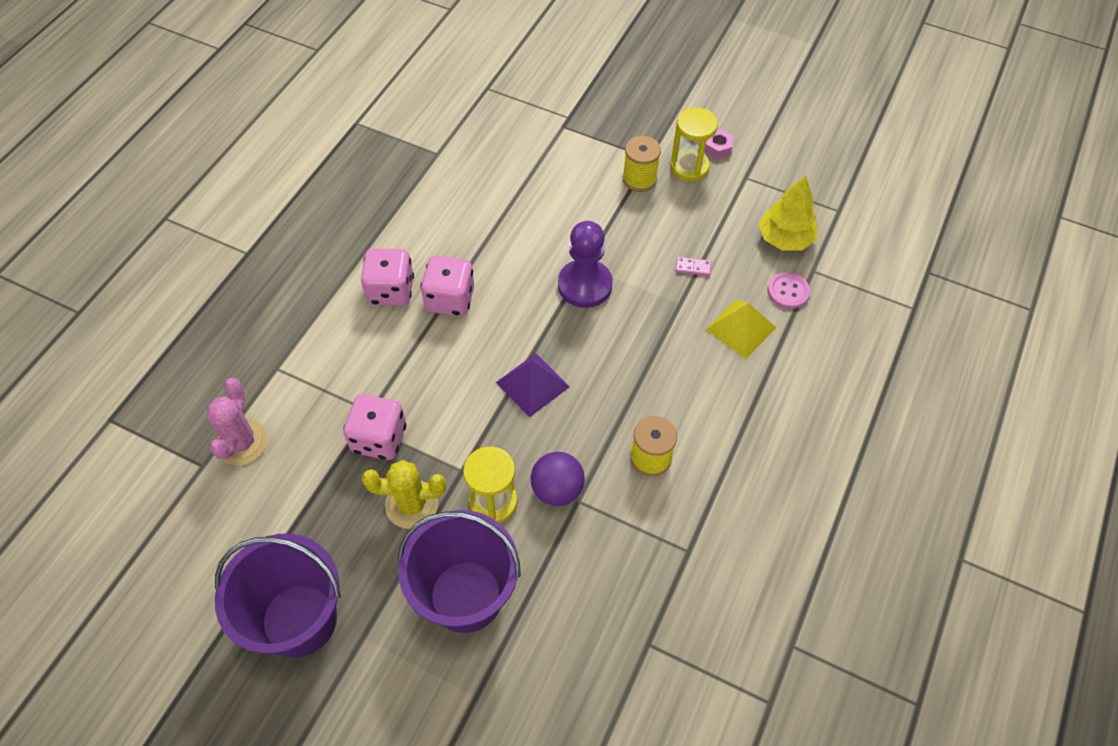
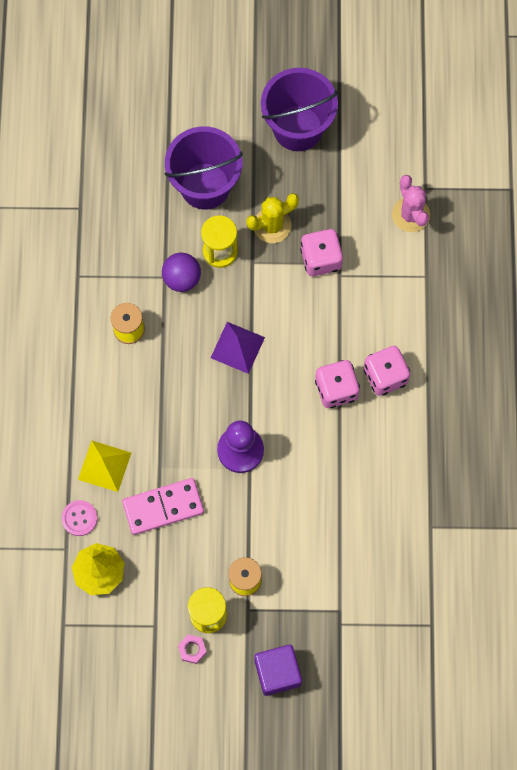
camera: 155 degrees right, 15 degrees up
pink domino [675,257,711,276] -> pink domino [122,478,204,535], size x2.49
none -> purple cube [254,645,302,696]

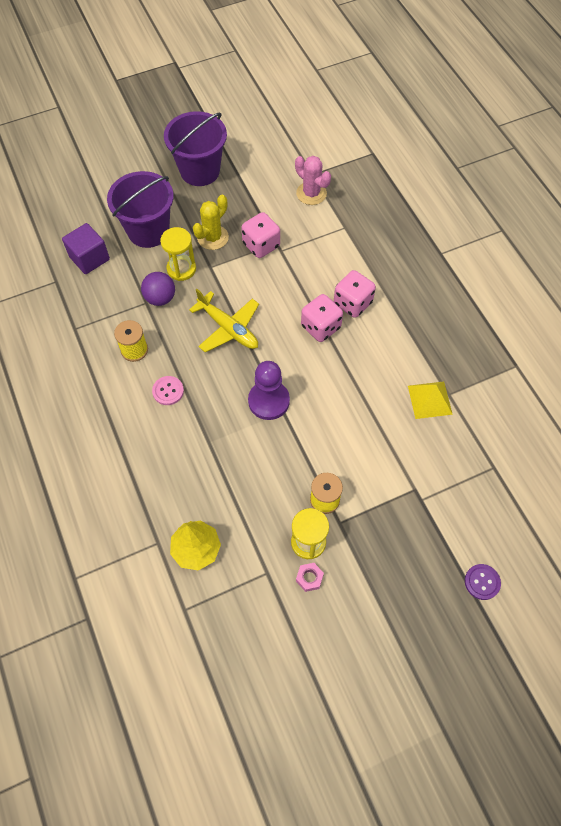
camera: 25 degrees left, 10 degrees down
pink button [61,500,98,536] -> pink button moved to [152,376,184,405]
yellow pyramid [78,441,131,492] -> yellow pyramid moved to [408,382,453,419]
pink domino [122,478,204,535] -> none
purple pyramid [211,322,265,374] -> yellow plane [189,289,259,353]
purple cube [254,645,302,696] -> purple cube moved to [62,223,110,274]
none -> purple button [465,564,501,600]

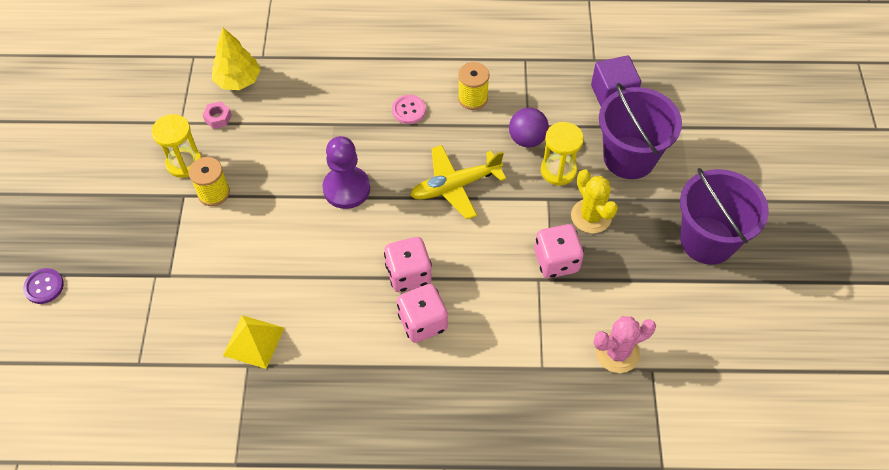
camera: 115 degrees right, 5 degrees down
pink nut [296,563,324,592] -> pink nut moved to [203,101,232,129]

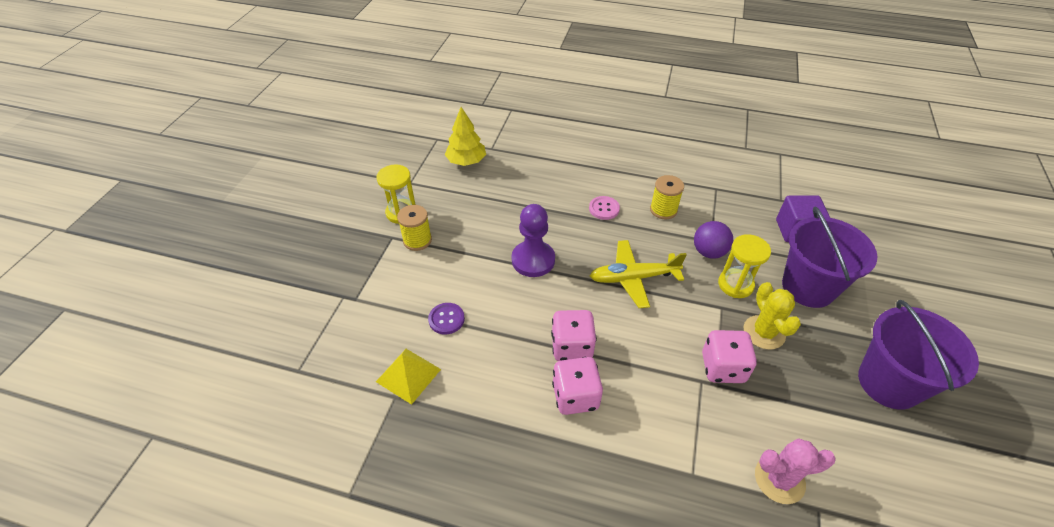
camera: 15 degrees right, 10 degrees down
purple button [23,268,64,304] -> purple button moved to [428,303,465,335]
pink nut [203,101,232,129] -> none

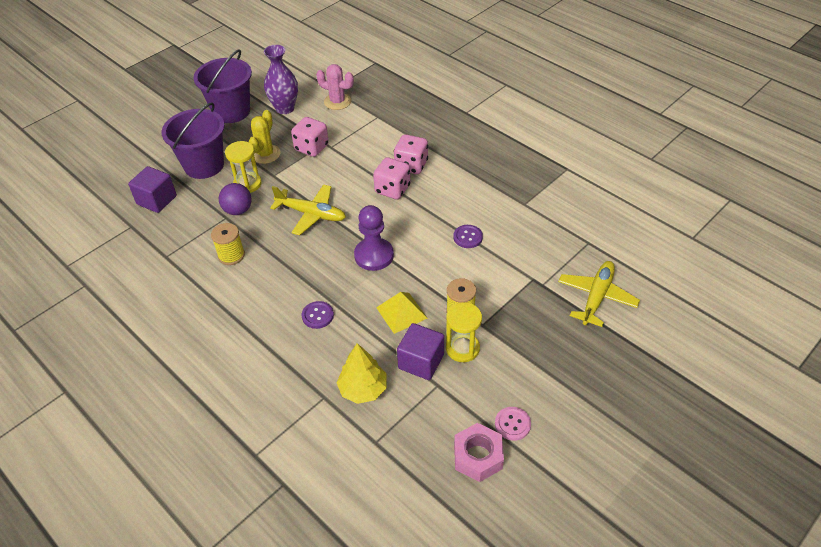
camera: 150 degrees left, 0 degrees up
yellow pyramid [376,349,441,405] -> yellow pyramid moved to [376,292,427,334]
pink button [589,196,620,220] -> pink button moved to [495,407,531,441]
none -> purple vase [264,45,298,114]
none -> purple button [302,301,334,329]
none -> purple cube [397,323,444,380]
none -> pink nut [454,423,504,482]
none -> yellow plane [558,261,640,327]

